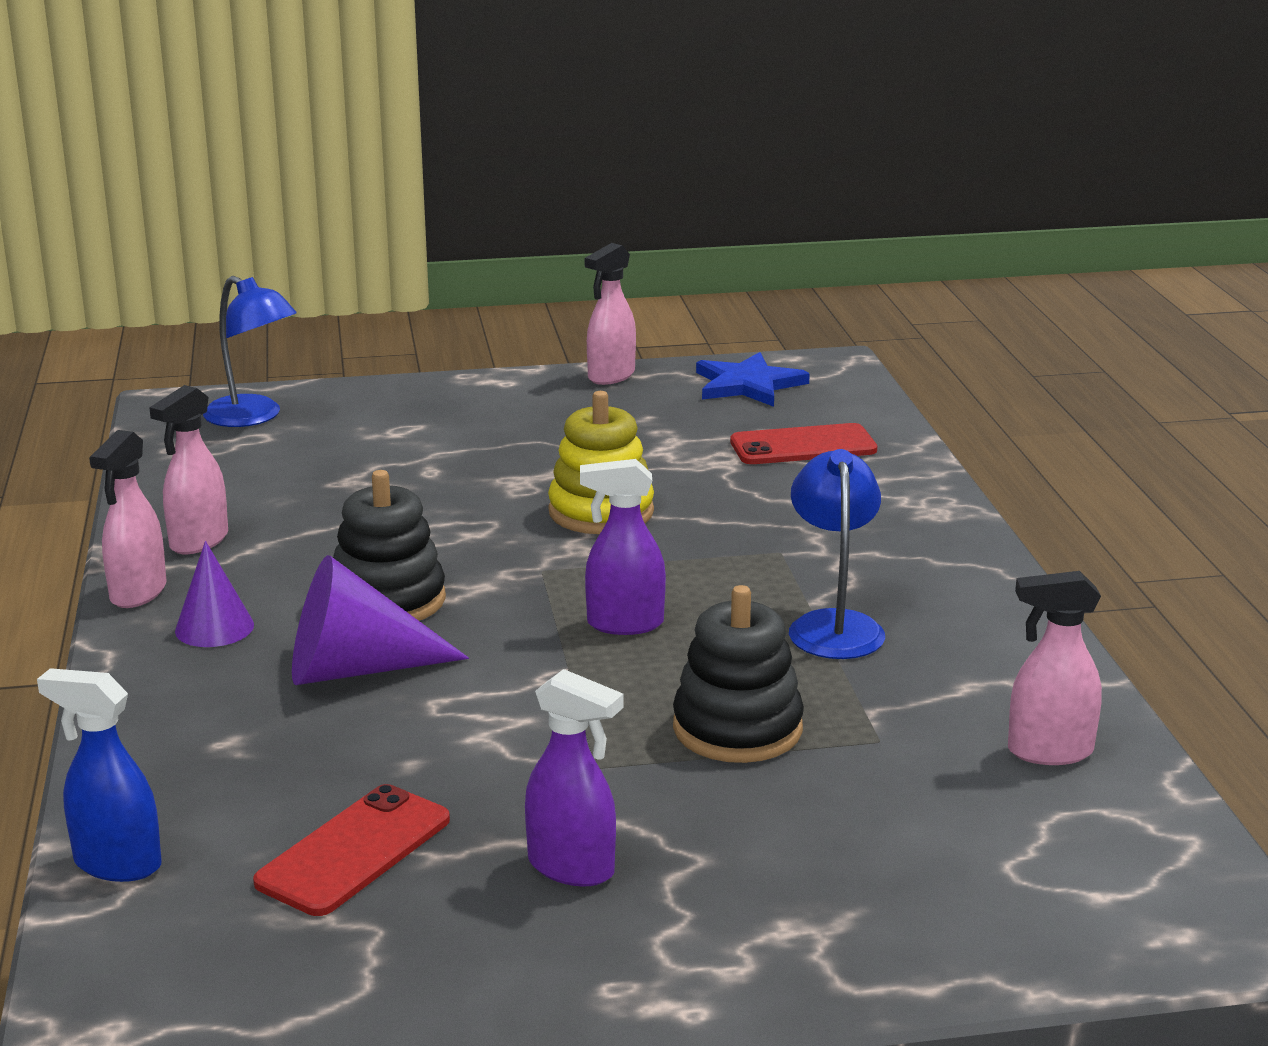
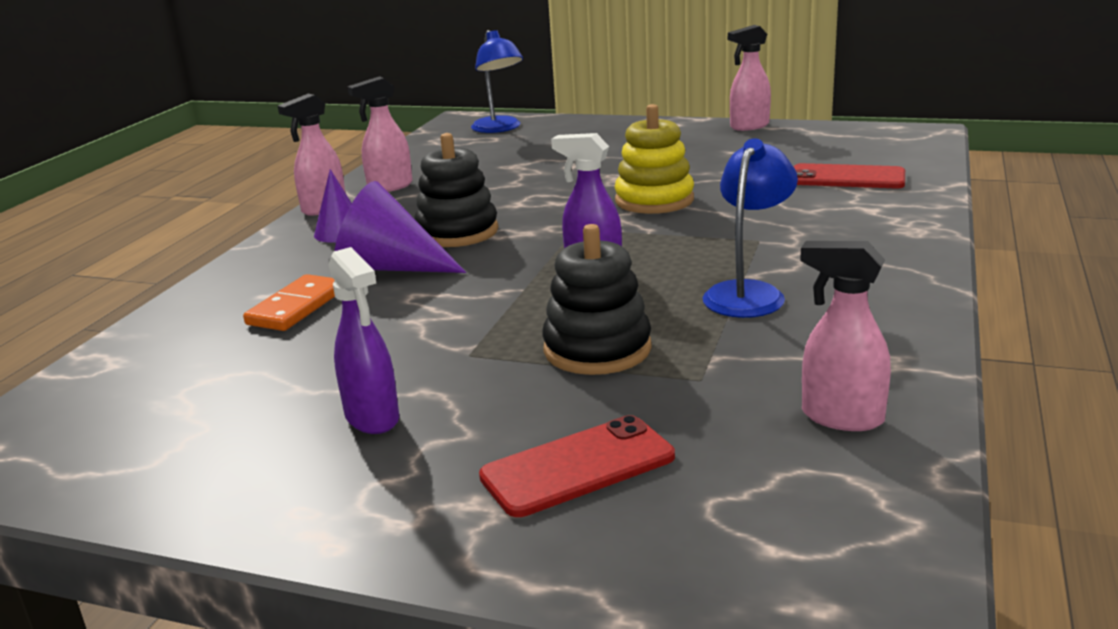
camera: 30 degrees right, 0 degrees up
blue spray bottle [37,668,162,882] -> none
red phone [253,784,450,916] -> red phone moved to [479,415,675,517]
blue star [696,352,810,407] -> none
none -> orange domino [243,274,335,331]

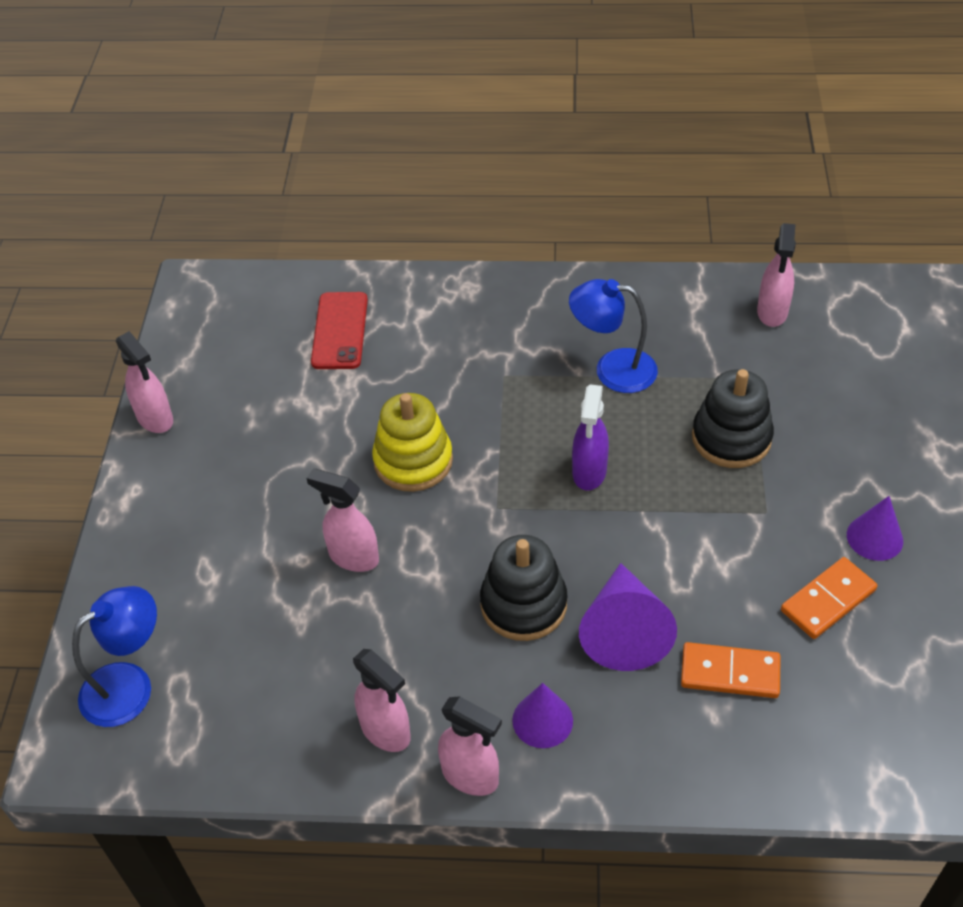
camera: 105 degrees left, 25 degrees up
purple spray bottle [329,247,399,434] -> purple cone [847,496,903,561]
red phone [479,415,675,517] -> none
none -> pink spray bottle [307,468,379,572]
none -> orange domino [781,557,878,639]

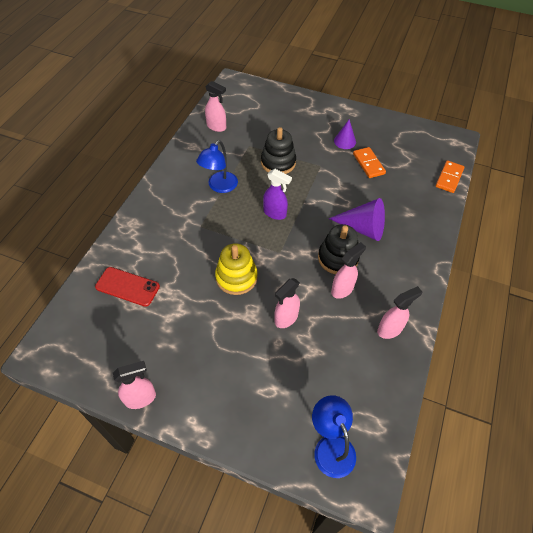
camera: 75 degrees left, 5 degrees up
pink spray bottle [438,696,502,796] -> pink spray bottle moved to [331,242,366,299]
purple cone [512,683,573,748] -> none
orange domino [681,642,781,698] -> orange domino moved to [435,160,465,193]

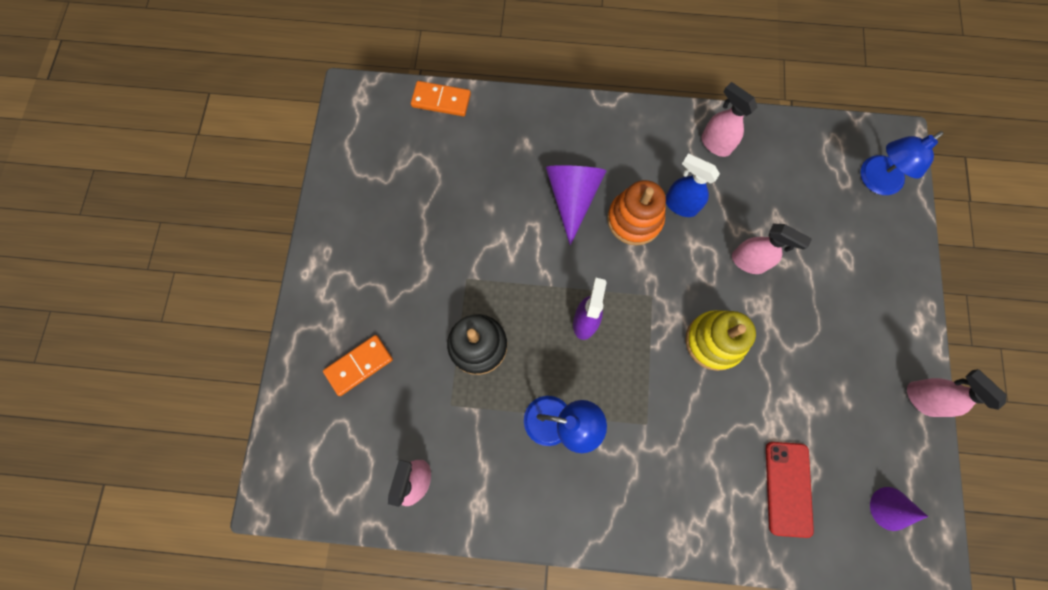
camera: 105 degrees left, 20 degrees up
black stacking toy [318,224,360,274] -> orange stacking toy [607,180,666,245]
pink spray bottle [331,242,366,299] -> blue spray bottle [666,154,720,217]
purple cone [334,119,356,149] -> purple cone moved to [870,487,928,531]
orange domino [353,147,386,178] -> orange domino moved to [323,335,393,396]

